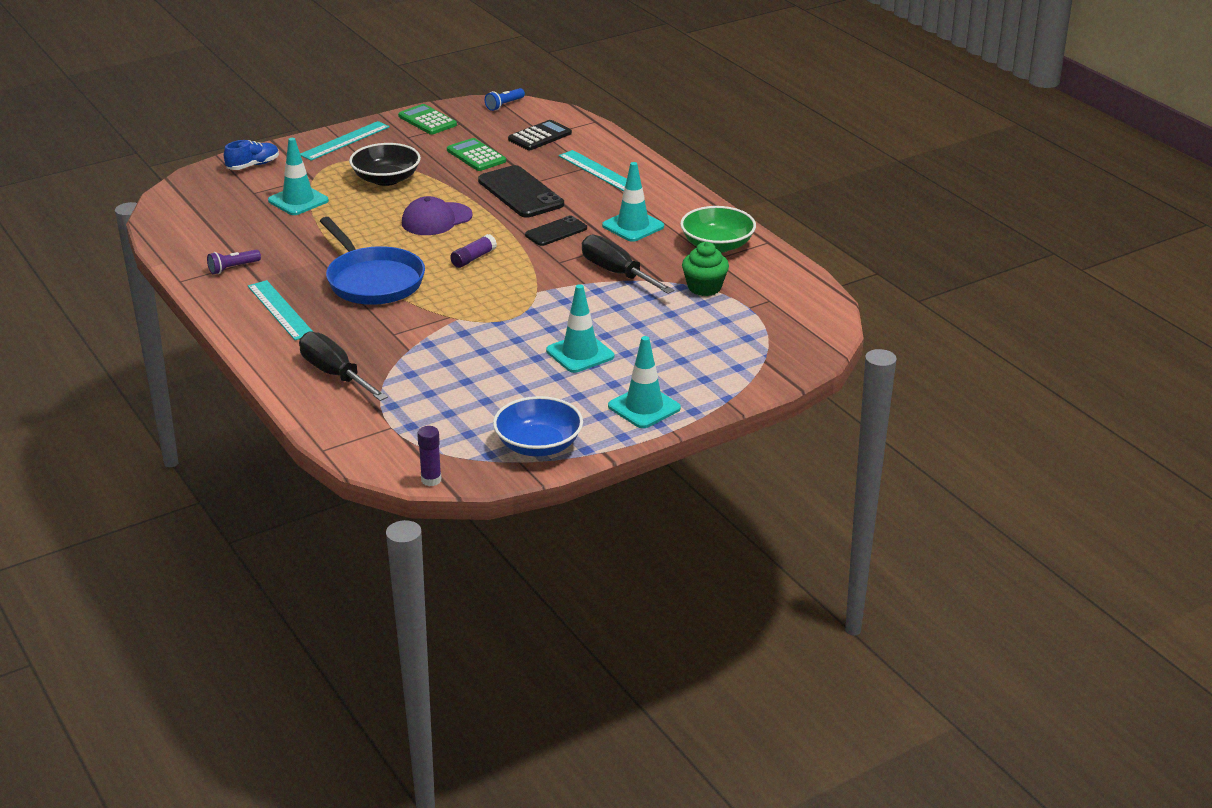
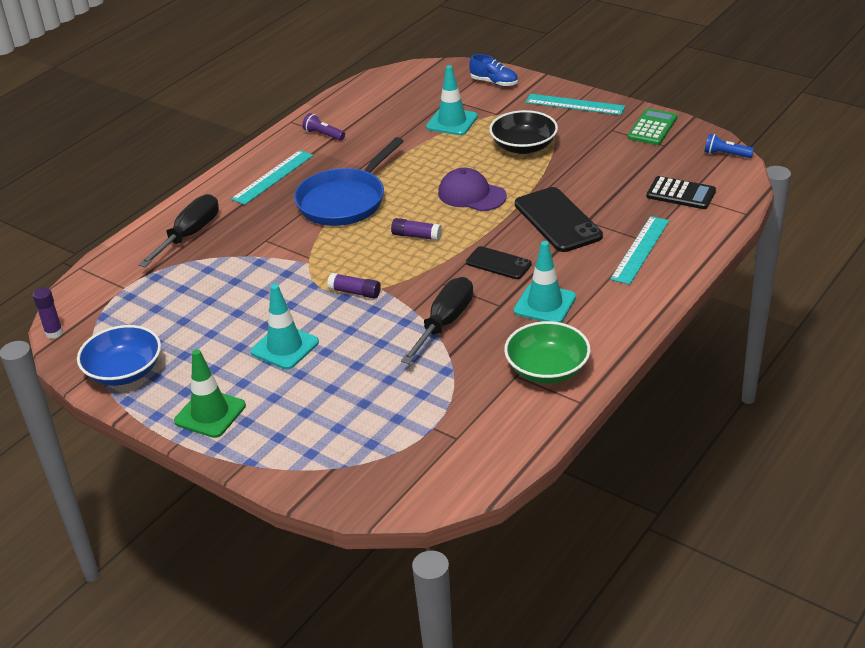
camera: 70 degrees right, 5 degrees up
green calculator [447,138,506,171] -> none
black phone [478,165,564,218] -> black phone turned 60 degrees counterclockwise [515,187,603,252]
turquoise traffic cone [608,336,681,428] -> green traffic cone [174,349,246,438]
green cupcake [682,242,729,296] -> none
none -> purple glue stick [327,273,381,299]

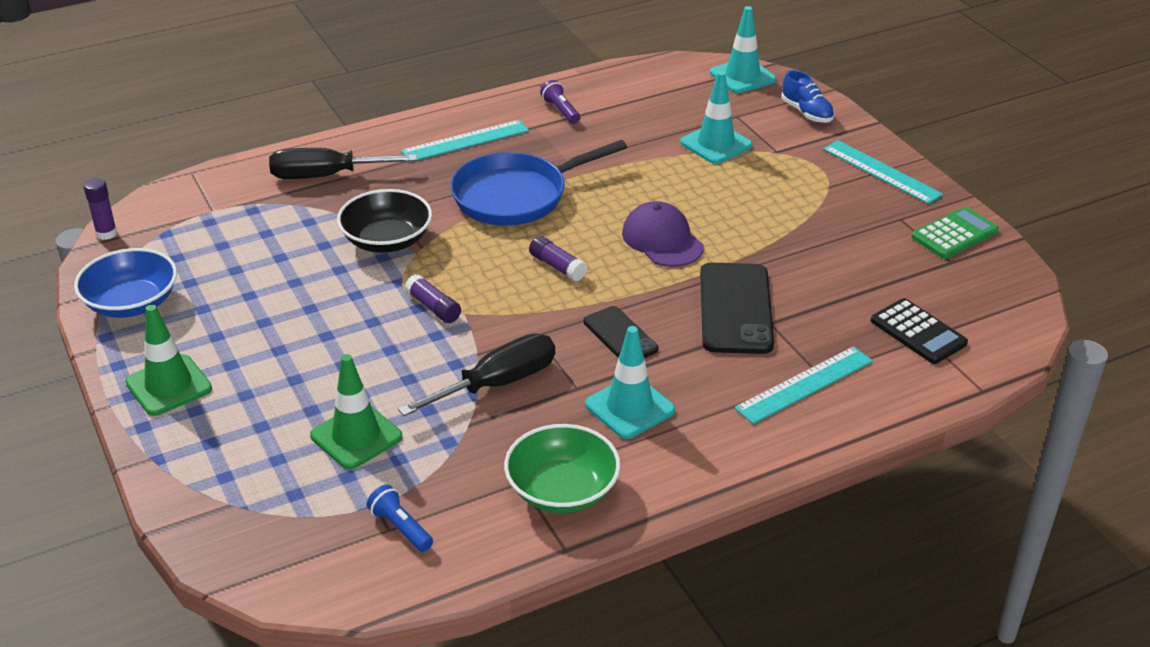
camera: 25 degrees right, 0 degrees up
black screwdriver [138,194,219,267] -> black screwdriver turned 150 degrees counterclockwise [269,148,417,179]
turquoise traffic cone [251,284,319,369] -> turquoise traffic cone moved to [710,6,776,93]
black bowl [489,110,558,154] -> black bowl moved to [337,189,432,253]
blue flashlight [705,134,754,158] -> blue flashlight moved to [367,485,433,552]
none -> green traffic cone [310,354,403,469]

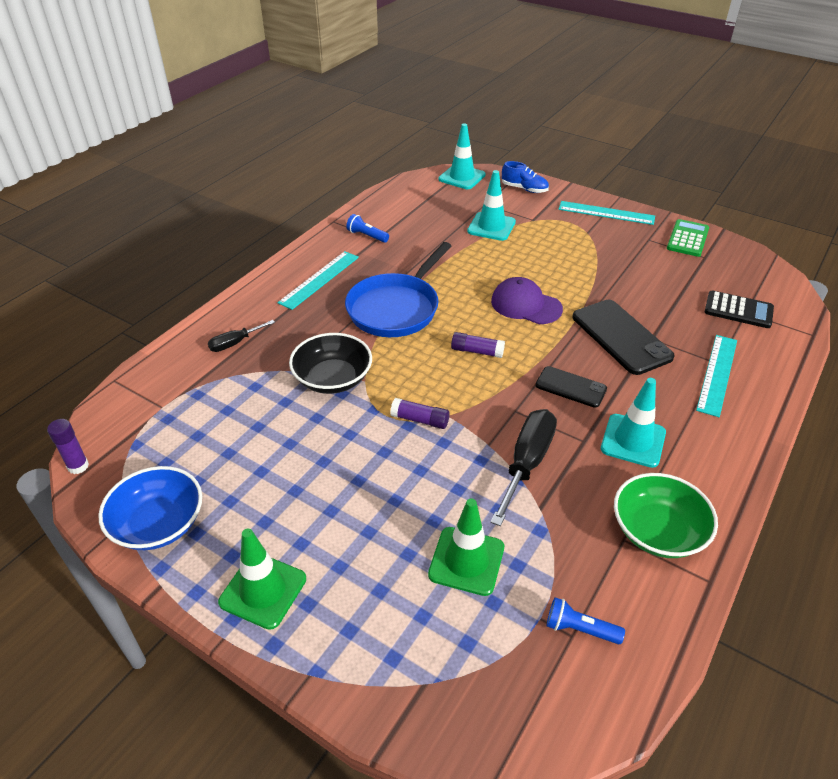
camera: 30 degrees left, 5 degrees up
black screwdriver [269,148,417,179] -> black screwdriver [208,320,275,352], size x0.56
purple flashlight [540,80,580,124] -> blue flashlight [346,214,389,243]

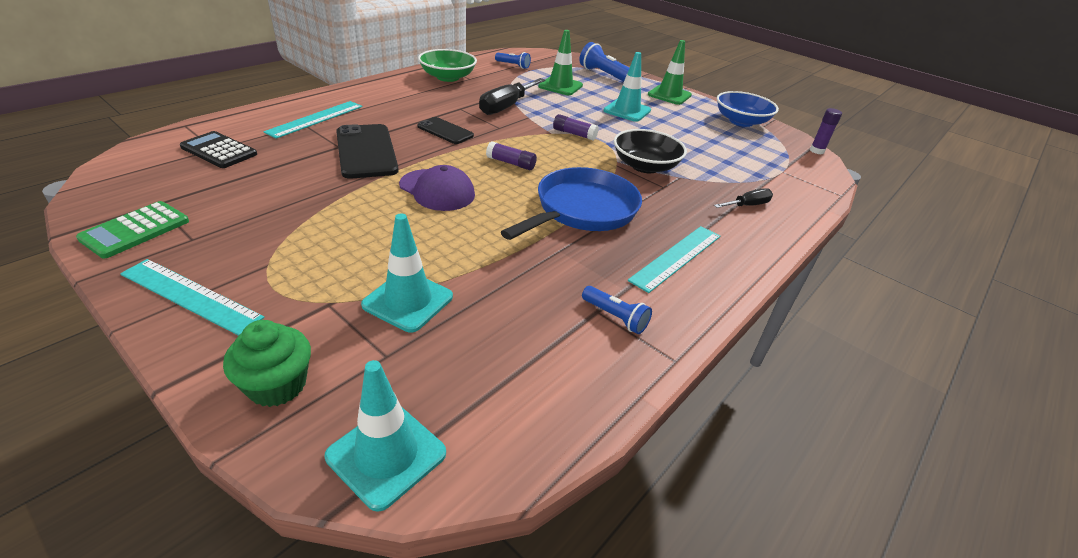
camera: 175 degrees left, 5 degrees down
blue shoe [502,161,549,193] -> green cupcake [223,320,311,407]
turquoise traffic cone [601,378,666,468] -> turquoise traffic cone moved to [603,52,651,122]
none -> blue flashlight [580,42,630,82]

